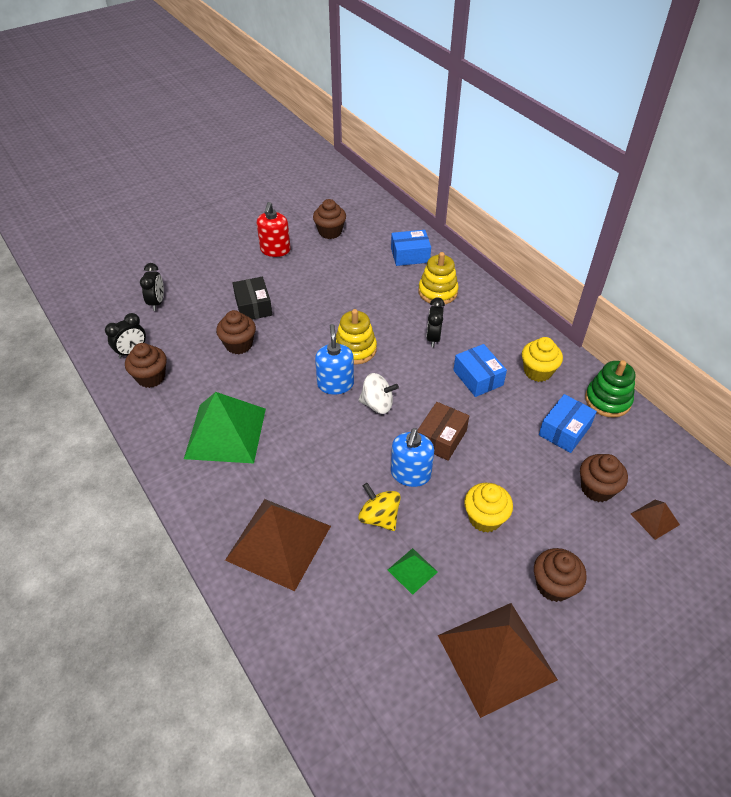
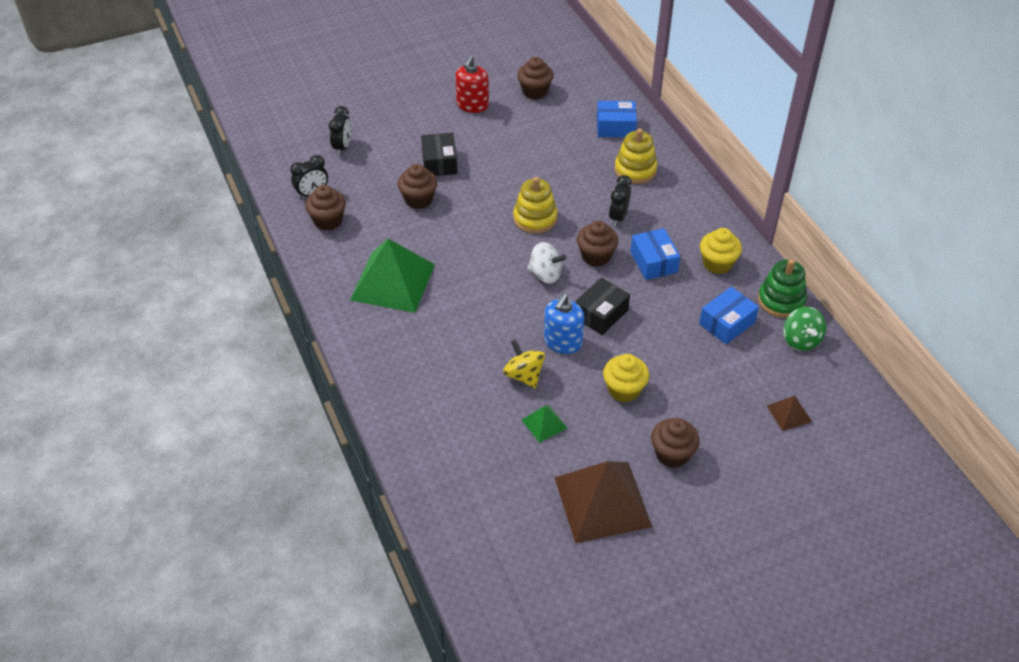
camera: 10 degrees right, 0 degrees up
brown pyramid [225,499,331,591] -> none
blue soap dispenser [315,324,354,395] -> none
brown box [417,402,469,461] -> black box [575,277,630,335]
brown cupcake [580,454,628,502] -> brown cupcake moved to [577,220,618,267]
none -> green spinning top [784,307,826,351]

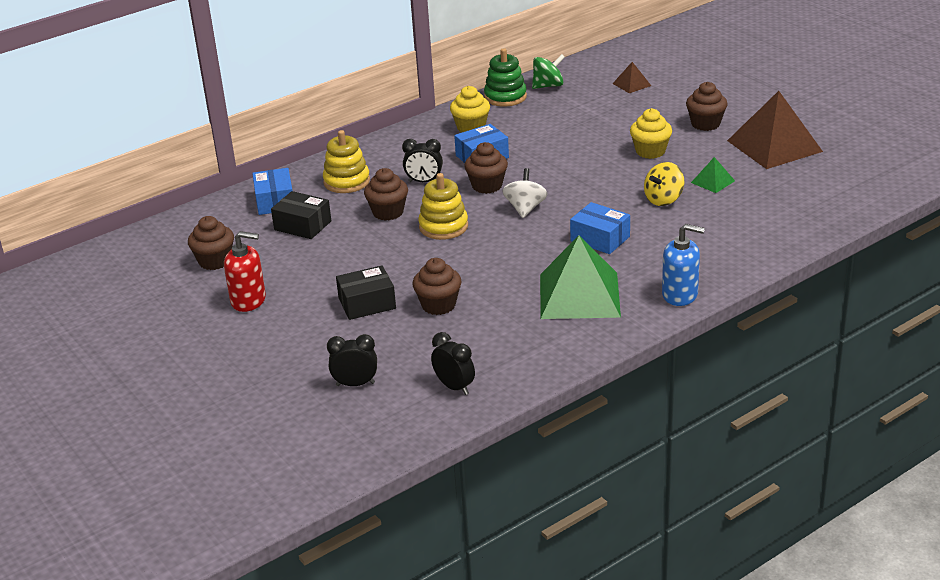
camera: 100 degrees left, 15 degrees down
brown cupcake [305,185,346,231] -> brown cupcake moved to [364,168,408,221]
blue soap dispenser [544,293,584,354] -> blue soap dispenser moved to [662,224,705,306]
black box [575,277,630,335] -> black box moved to [271,191,331,239]
blue box [699,287,759,344] -> blue box moved to [570,202,630,254]

